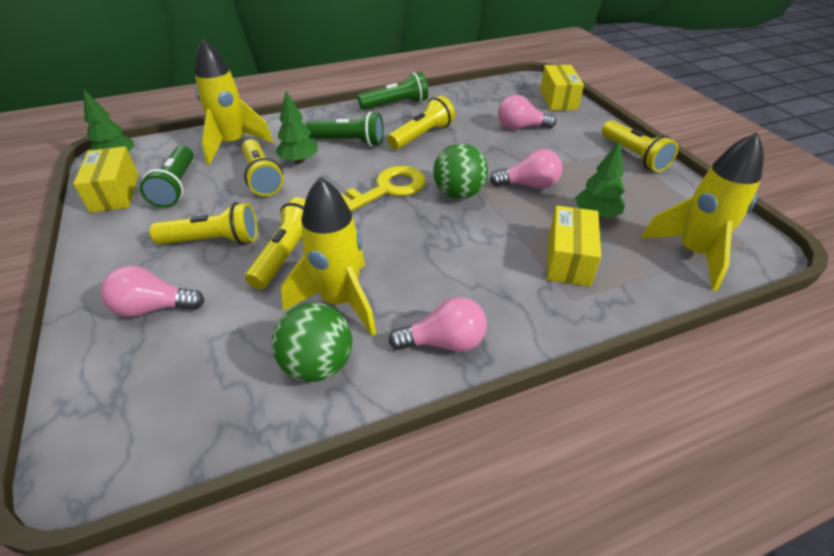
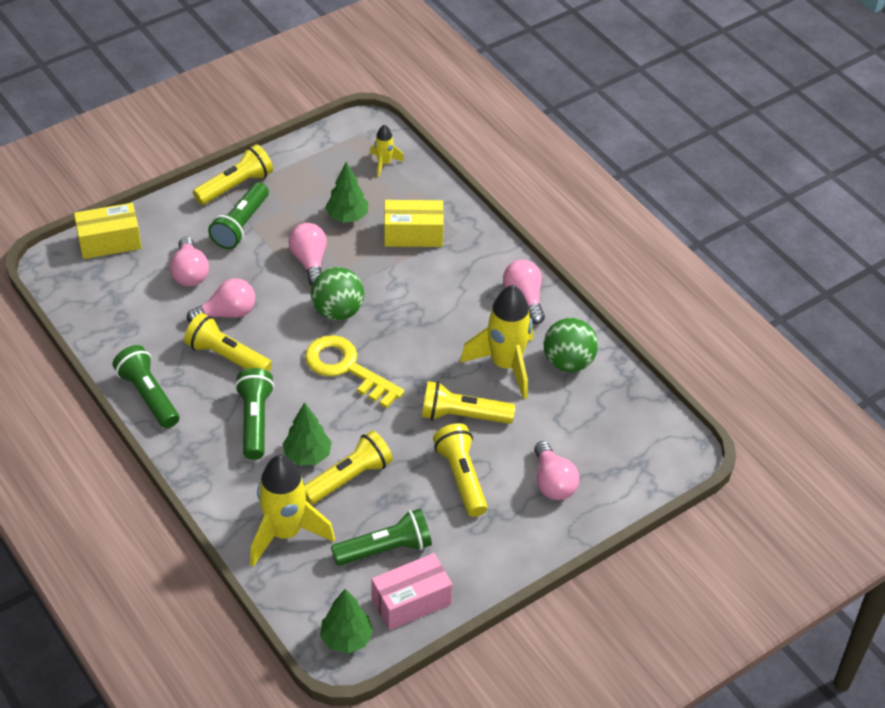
camera: 105 degrees left, 5 degrees up
yellow box [73,147,138,213] -> pink box [371,553,452,630]
yellow rocket [641,132,764,291] -> yellow rocket [370,124,404,177], size x0.49
none -> pink light bulb [187,278,255,323]
none -> green flashlight [208,182,269,249]

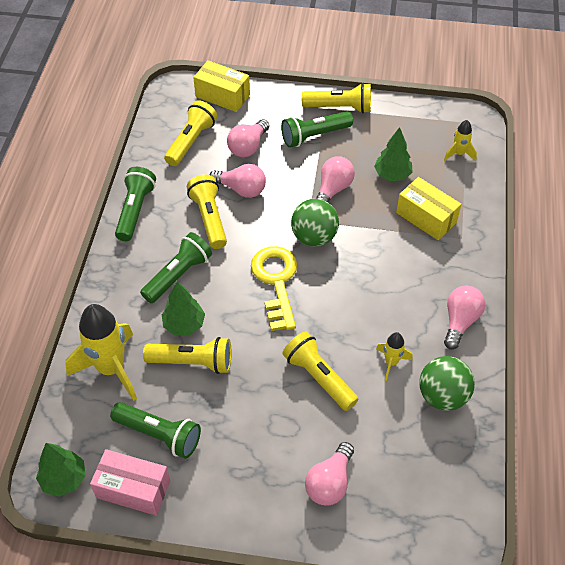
camera: 45 degrees right, 5 degrees up
yellow flashlight [433,423,488,517] -> yellow flashlight moved to [164,100,217,166]
yellow rocket [460,285,533,399] -> yellow rocket [376,332,413,381], size x0.49

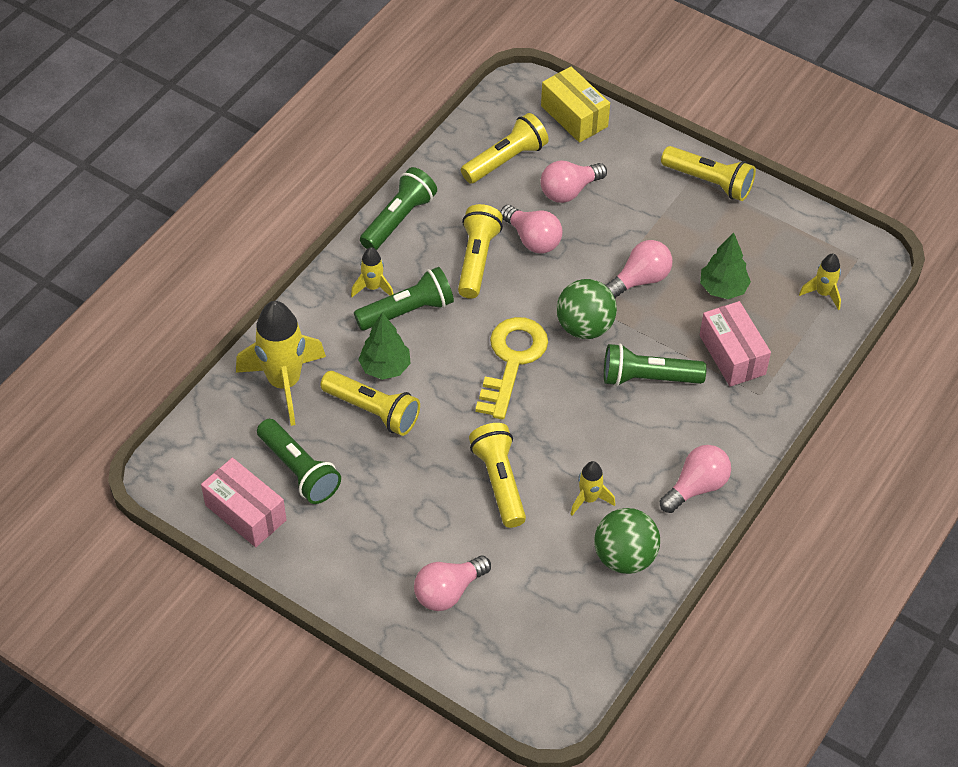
camera: 25 degrees right, 0 degrees up
green tree [36,443,86,497] -> none
green flashlight [281,111,353,148] -> green flashlight moved to [604,343,707,386]
yellow box [396,177,461,240] -> pink box [700,301,771,387]
none -> yellow rocket [351,247,394,297]

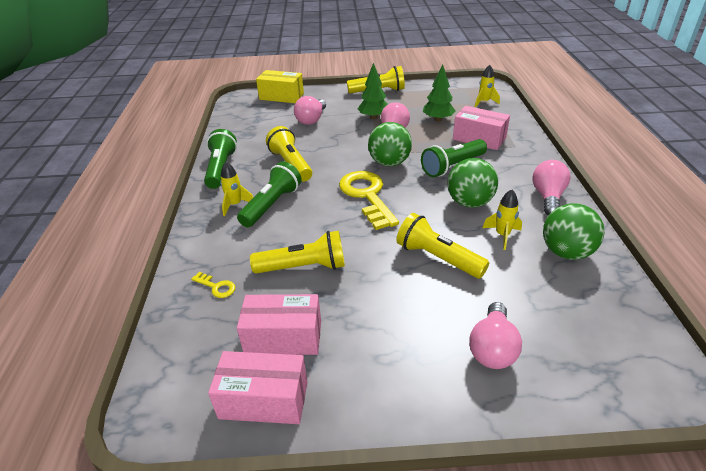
camera: 35 degrees left, 15 degrees down
yellow rocket [236,301,326,426] -> yellow key [191,272,235,298]
green flashlight [257,419,341,504] -> pink box [237,294,321,355]
green tree [358,312,411,380] -> green tree moved to [358,63,388,119]
yellow flashlight [461,113,549,184] -> none
pink light bulb [500,205,563,254] -> none
none -> green ball [448,158,498,208]

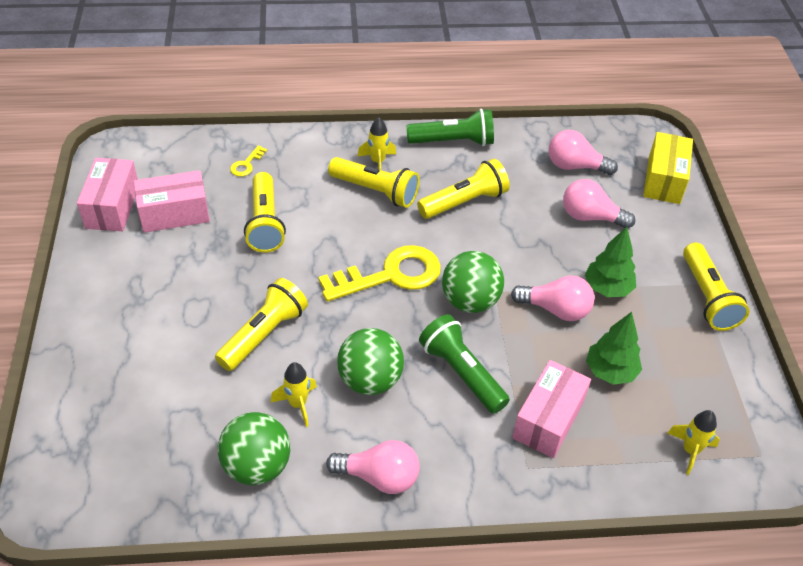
camera: 85 degrees right, 10 degrees up
green flashlight [237,161,302,227] -> yellow flashlight [328,157,420,208]
pink box [237,294,321,355] -> pink box turned 75 degrees clockwise [134,170,210,233]
pink light bulb [469,302,522,369] -> pink light bulb moved to [549,130,618,175]

